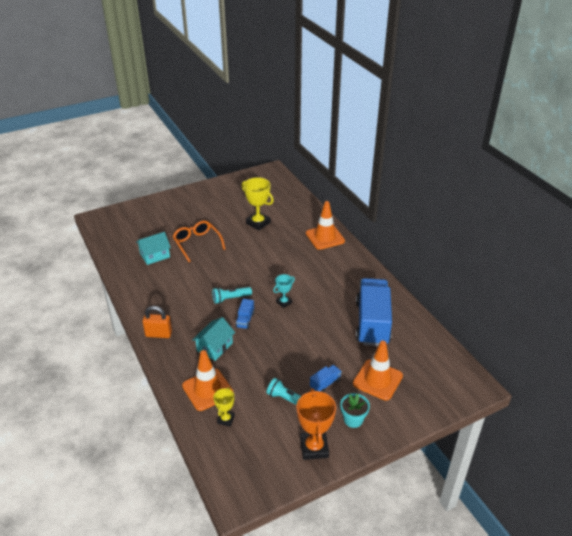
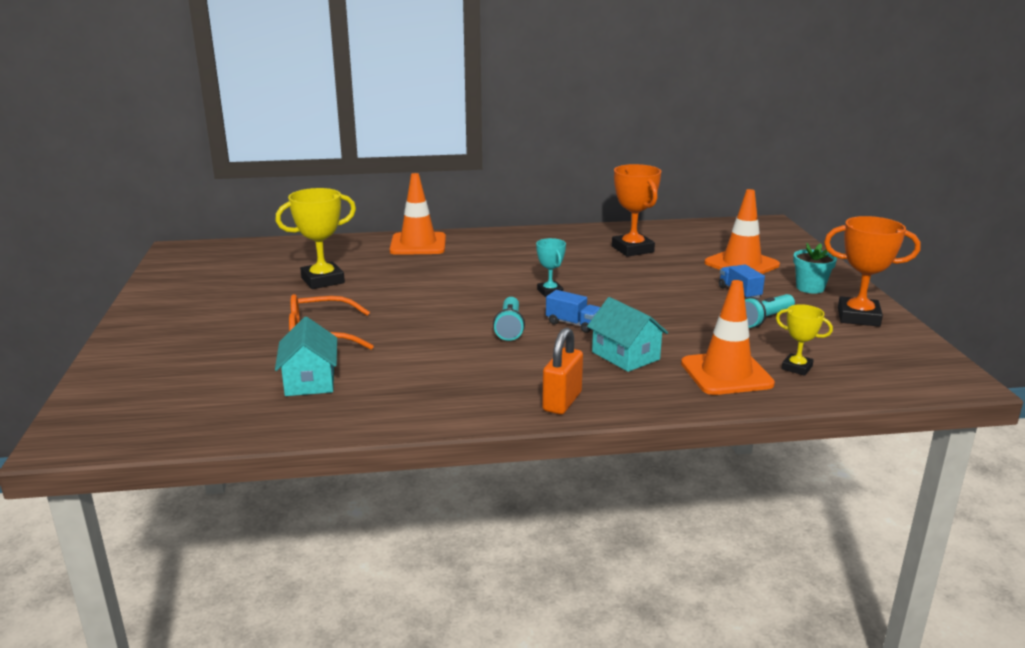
camera: 70 degrees left, 15 degrees down
blue truck [356,278,392,346] -> orange trophy [612,164,661,257]

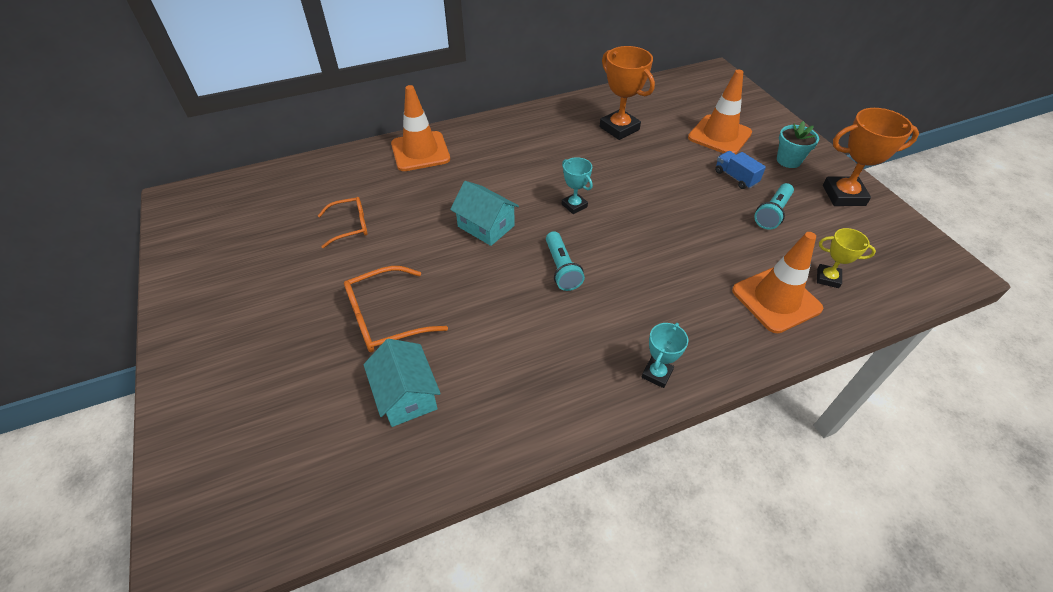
camera: 15 degrees left, 25 degrees up
yellow trophy [275,188,356,289] -> orange glasses [318,197,367,248]
orange padlock [542,327,583,415] -> turquoise trophy [641,323,688,388]
blue truck [546,290,600,333] -> none
turquoise house [587,297,668,372] -> turquoise house moved to [450,181,519,246]

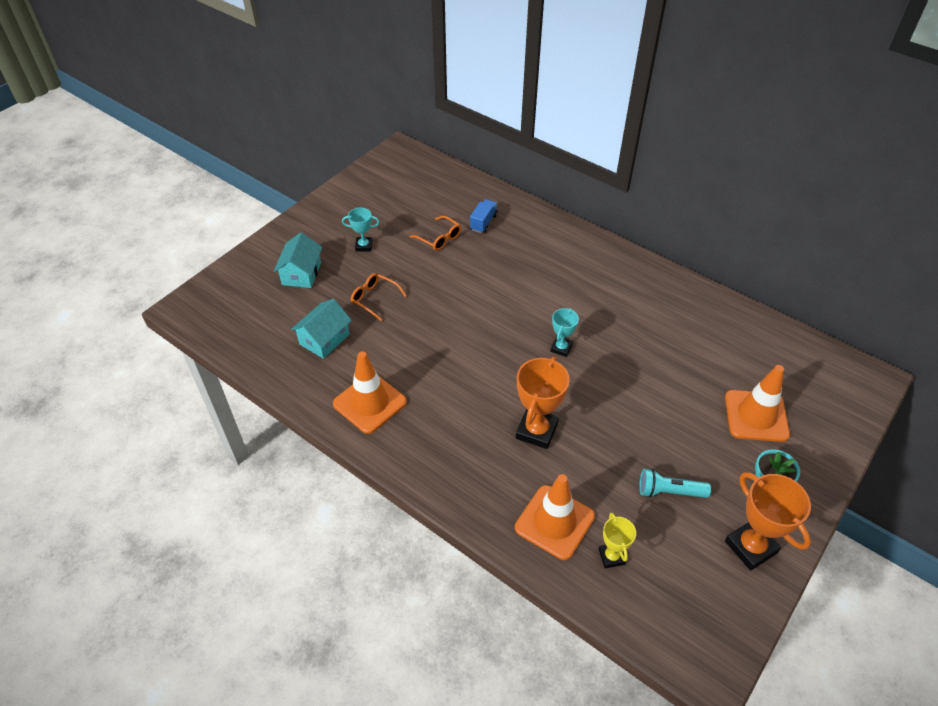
camera: 60 degrees right, 0 degrees up
orange glasses [344,266,448,353] -> orange glasses [351,273,406,321], size x0.66
orange traffic cone [391,85,450,171] -> orange traffic cone moved to [333,351,407,434]
turquoise house [450,181,519,246] -> turquoise house moved to [274,232,323,288]
turquoise flashlight [546,231,585,291] -> none
orange trophy [600,46,655,140] -> orange trophy moved to [516,356,570,449]
turquoise trophy [641,323,688,388] -> turquoise trophy moved to [342,207,379,252]
blue truck [715,151,766,189] -> blue truck moved to [470,199,498,233]

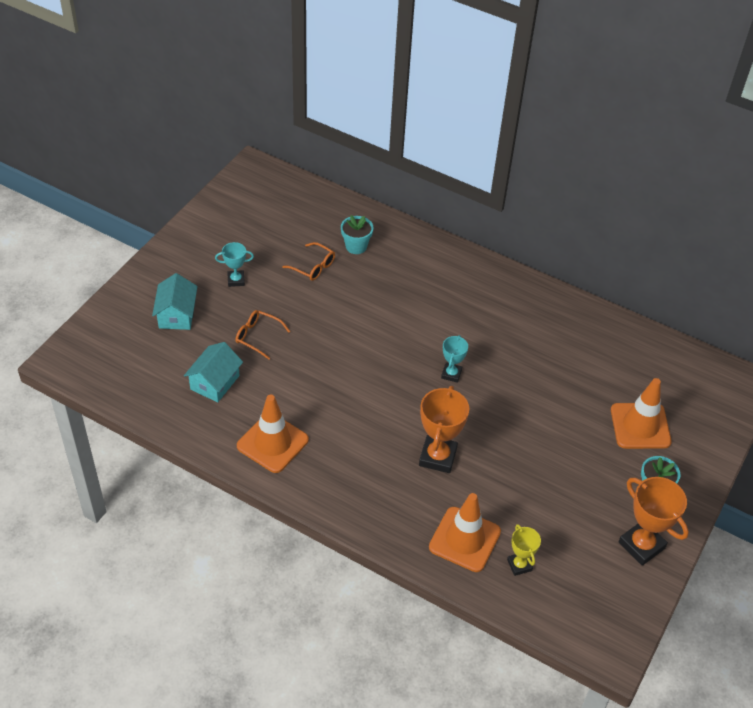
camera: 10 degrees left, 0 degrees up
blue truck [470,199,498,233] -> turquoise flower pot [341,215,373,254]
turquoise flashlight [639,468,711,498] -> none

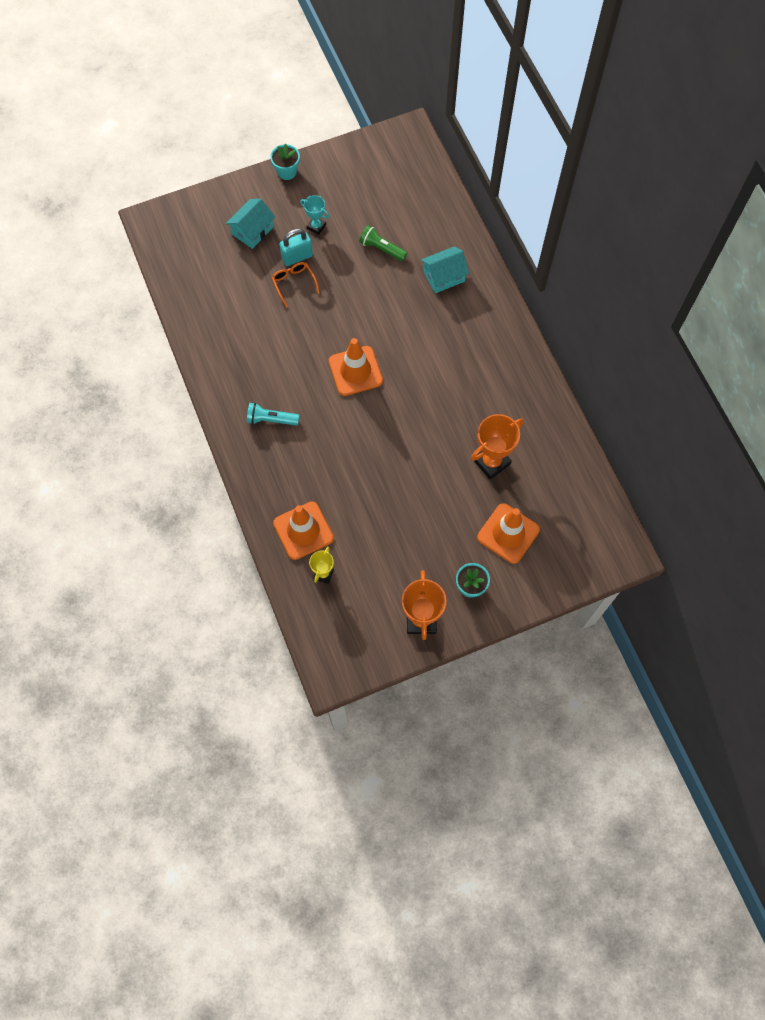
camera: 40 degrees right, 20 degrees up
turquoise house [184,342,243,402] -> turquoise house moved to [421,246,469,293]
orange traffic cone [237,395,309,473] -> orange traffic cone moved to [329,338,383,396]
orange glasses [282,242,335,281] -> green flashlight [359,225,407,261]
turquoise flower pot [341,215,373,254] -> turquoise flower pot moved to [270,144,300,180]
orange trophy [419,386,469,473] -> orange trophy moved to [471,414,524,479]
turquoise trophy [441,335,468,383] -> none
none -> turquoise flashlight [247,403,299,426]
none -> turquoise padlock [279,229,313,266]

